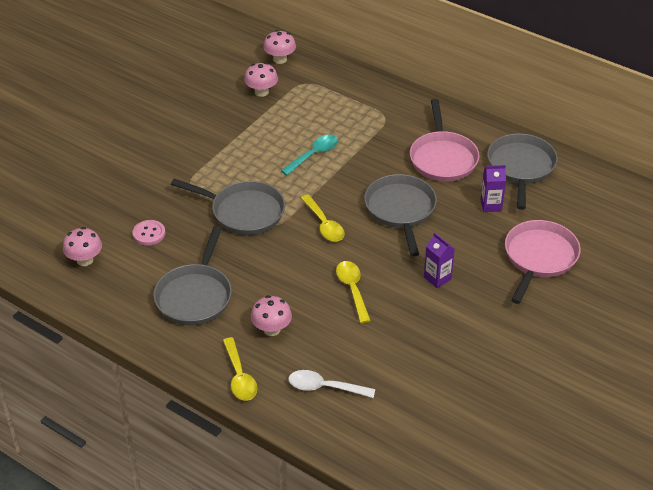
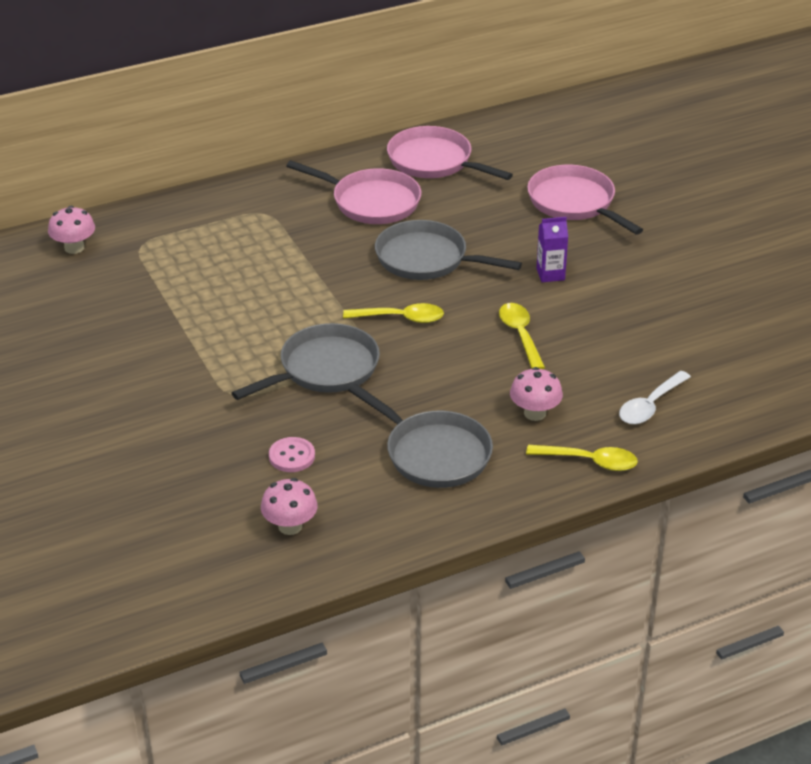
camera: 60 degrees left, 5 degrees down
pink mushroom [244,62,278,97] -> none
turquoise spoon [281,135,338,175] -> none
yellow spoon [336,261,371,323] -> yellow spoon turned 60 degrees clockwise [499,303,545,369]
purple carton [480,165,506,212] -> none
grey pan [487,133,558,210] -> pink pan [387,126,513,180]

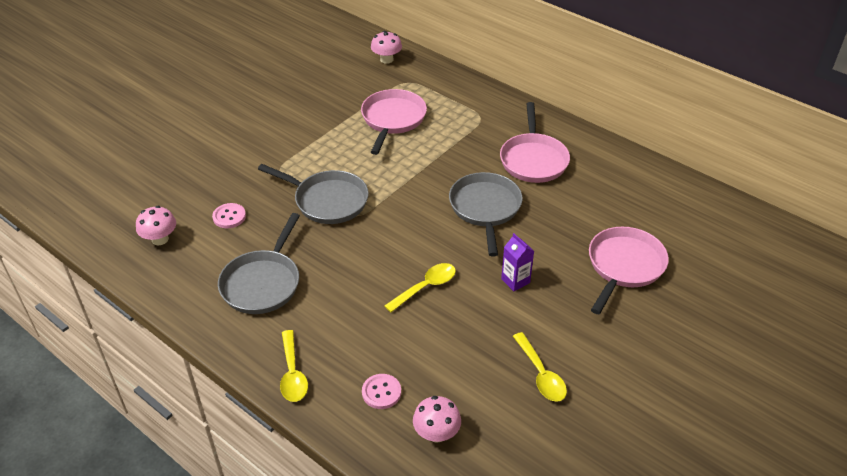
camera: 65 degrees right, 5 degrees up
yellow spoon [343,303,444,323] -> yellow spoon moved to [513,332,567,402]
pink pan [387,126,513,180] -> pink pan moved to [361,89,427,155]
pink mushroom [510,367,563,421] -> pink mushroom moved to [413,396,461,443]
white spoon [619,371,691,424] -> pink button [362,374,401,409]

